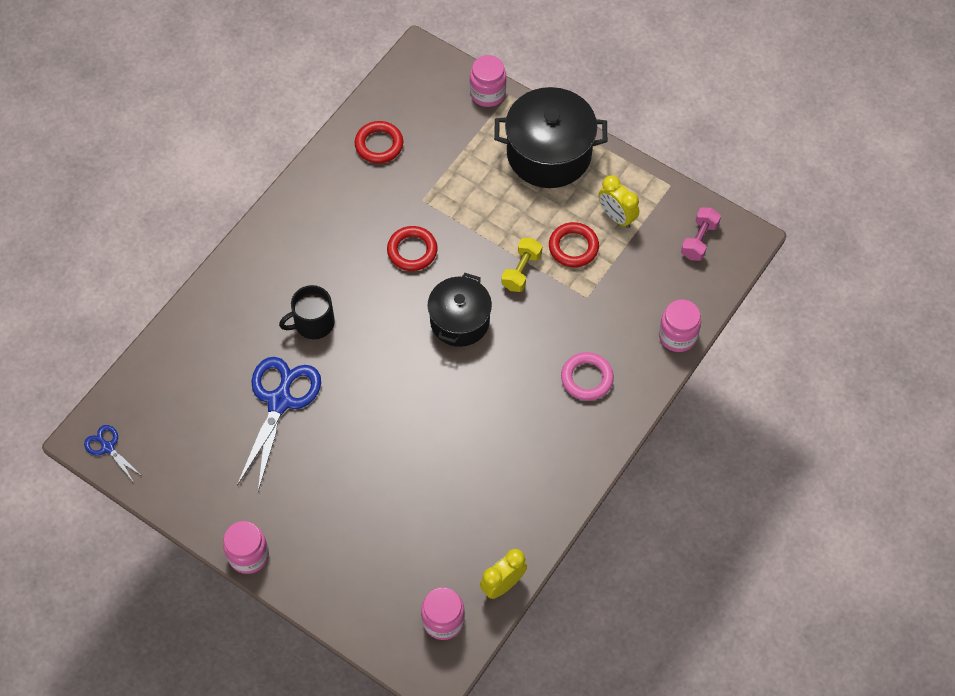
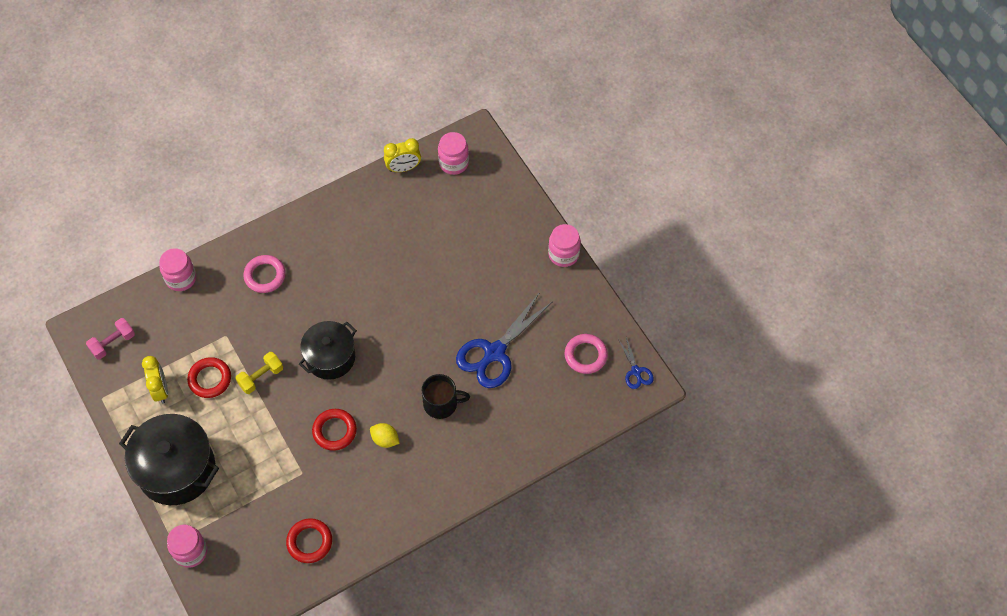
camera: 155 degrees left, 0 degrees up
none -> yellow lemon [370,423,400,448]
none -> pink ring [565,334,608,374]

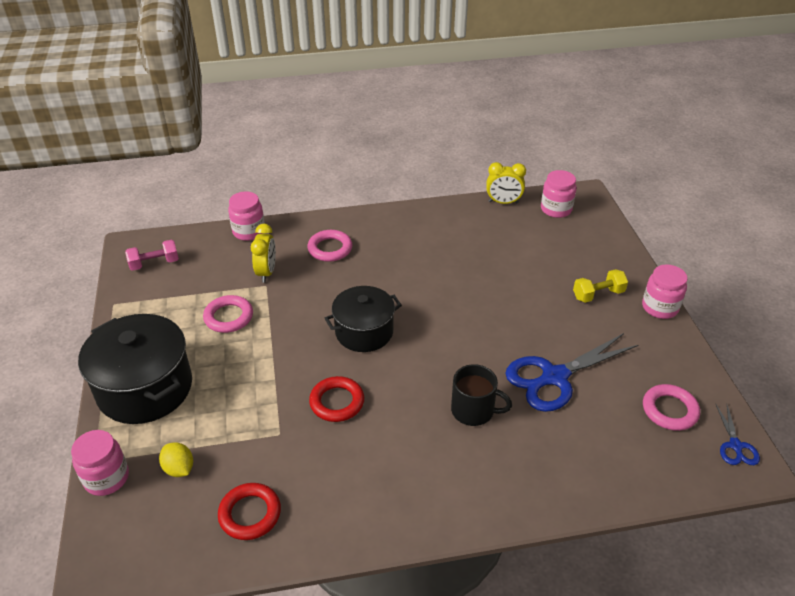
camera: 20 degrees right, 20 degrees down
yellow clock [142,356,168,404] -> yellow clock moved to [251,224,276,283]
red ring [187,357,231,398] -> pink ring [203,295,253,333]
yellow dumbbell [235,352,283,394] -> yellow dumbbell moved to [573,269,628,303]
yellow lemon [370,423,400,448] -> yellow lemon moved to [159,442,193,477]

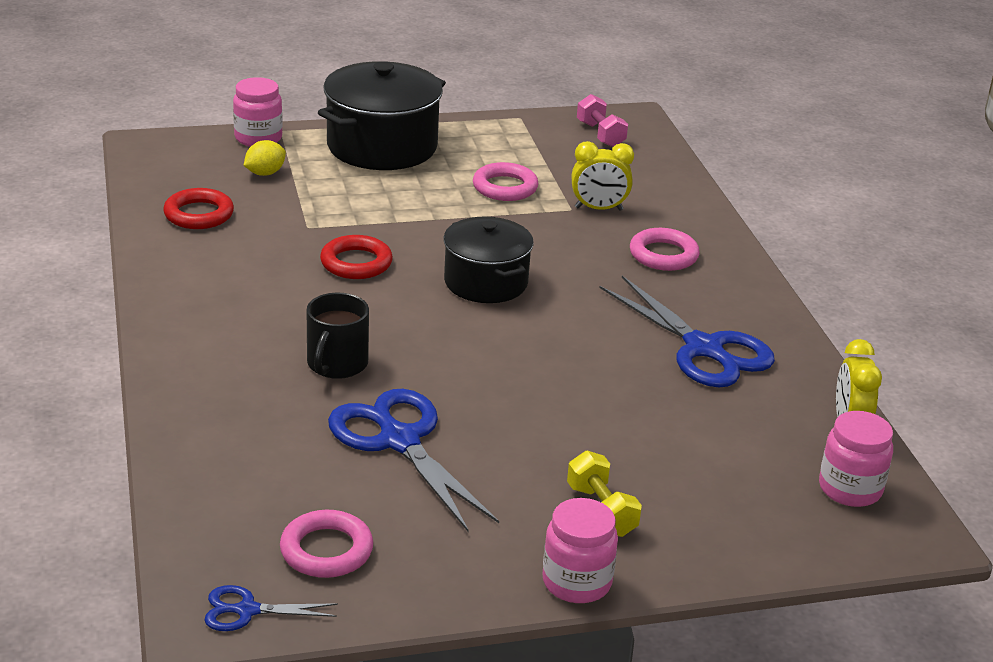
camera: 85 degrees right, 10 degrees down
pink jar [228,191,265,241] -> none
none -> blue scissors [600,276,775,387]

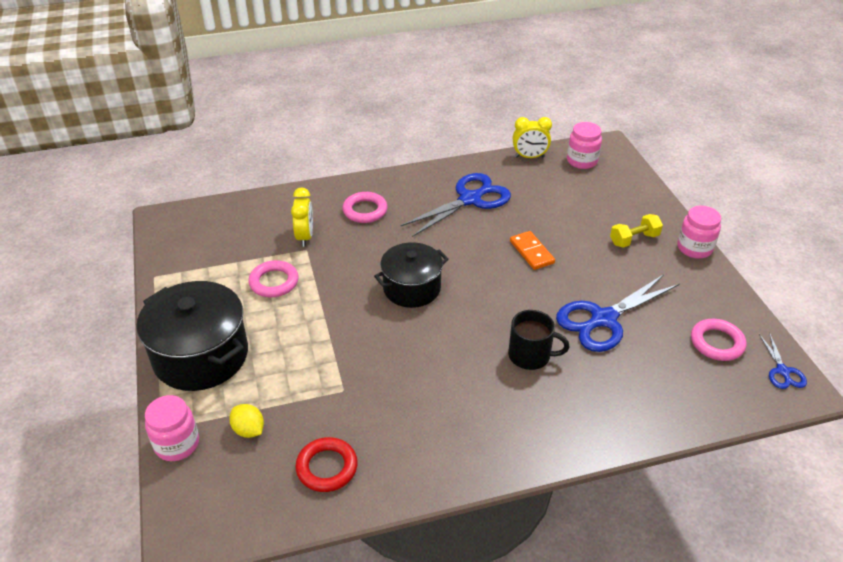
camera: 90 degrees left, 10 degrees up
red ring [320,235,393,279] -> none
pink dumbbell [577,94,628,147] -> none
none -> orange domino [510,231,555,270]

